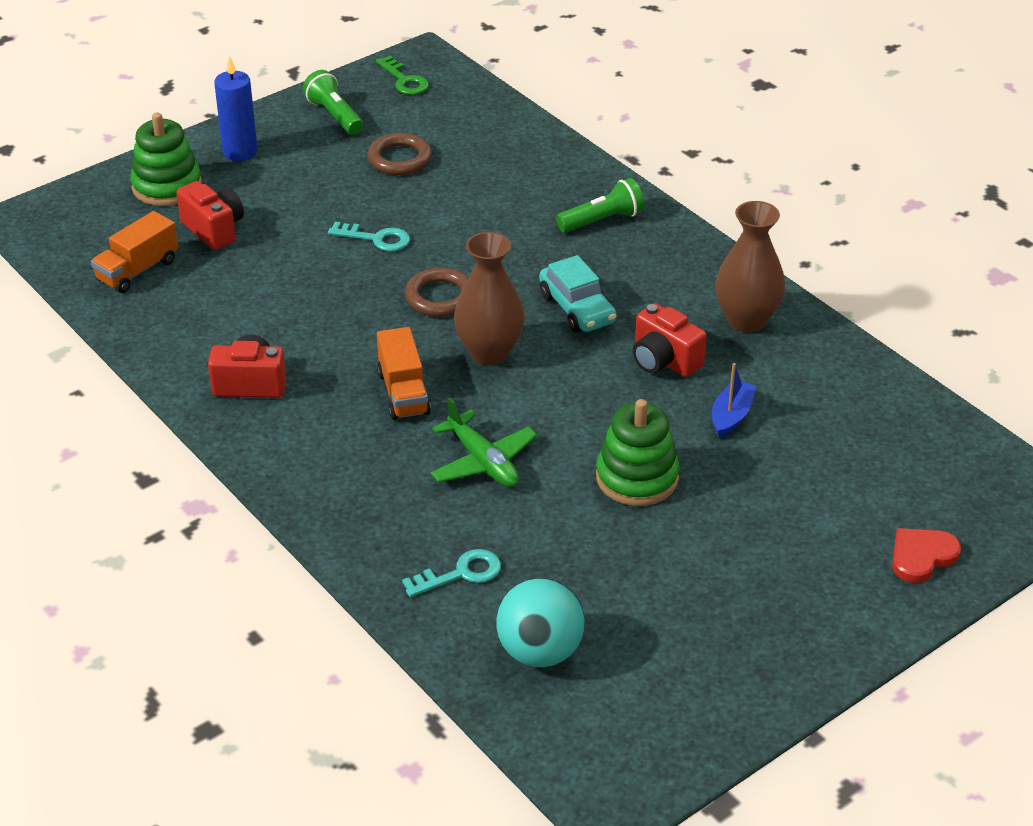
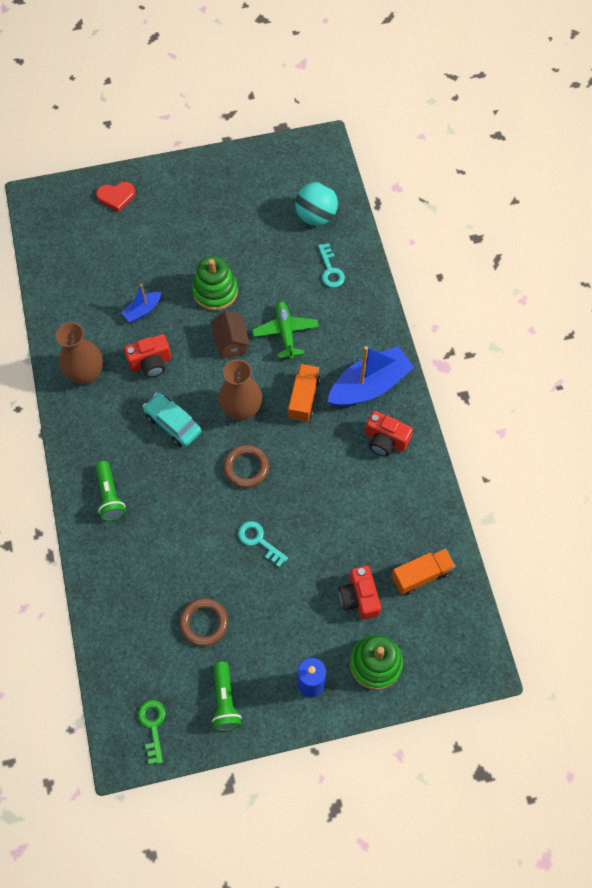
camera: 155 degrees left, 25 degrees up
turquoise key [402,549,501,597] -> turquoise key turned 105 degrees counterclockwise [318,243,345,288]
turquoise car [539,255,617,333] -> turquoise car turned 45 degrees counterclockwise [143,393,202,447]
green flashlight [556,178,645,233] -> green flashlight turned 105 degrees counterclockwise [96,461,126,521]
red camera [633,303,707,377] -> red camera turned 90 degrees clockwise [124,334,172,378]
none -> brown house [211,310,250,359]
none -> blue boat [328,346,415,407]

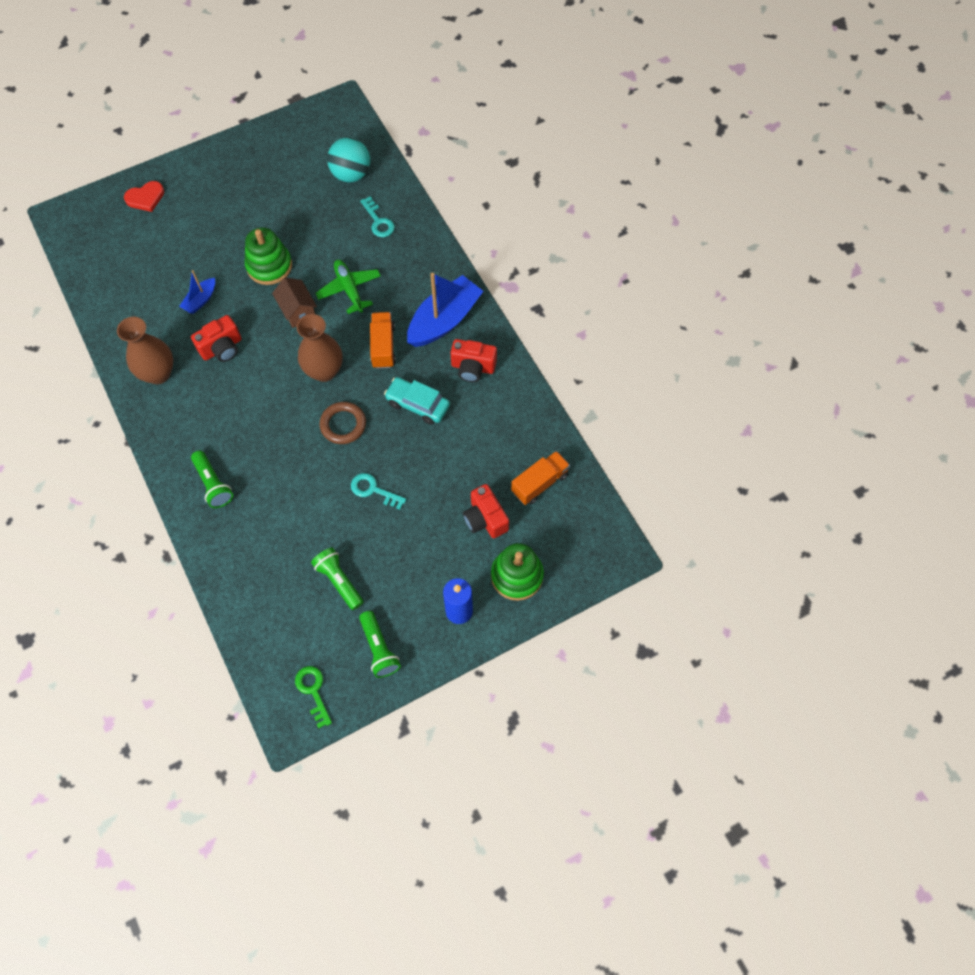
camera: 15 degrees left, 0 degrees up
turquoise car [143,393,202,447] -> turquoise car moved to [384,377,450,425]
brown ring [179,598,228,646] -> green flashlight [311,548,364,610]

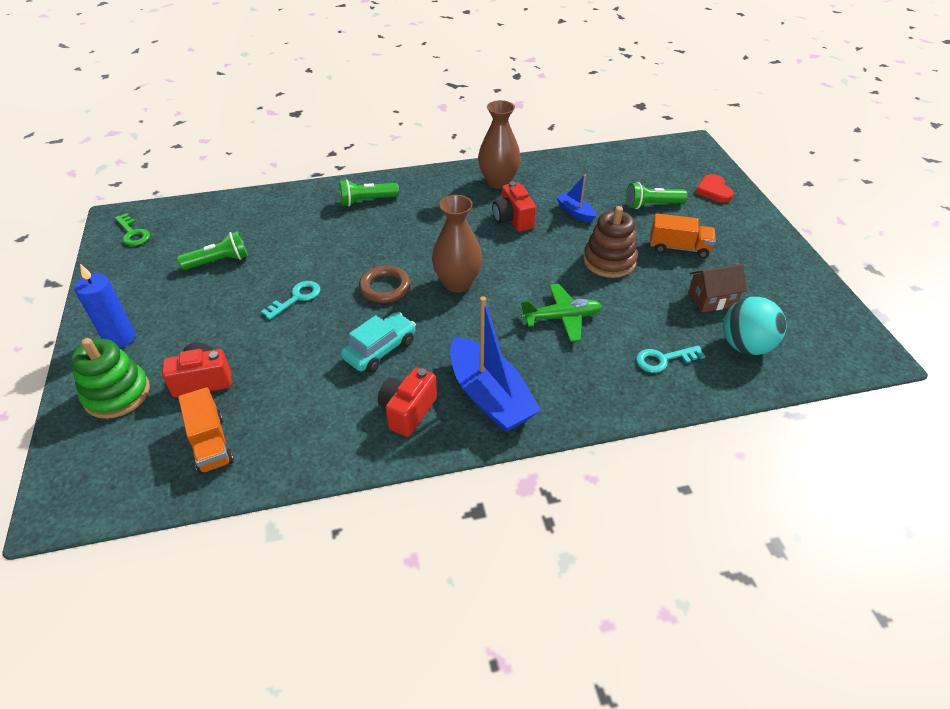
camera: 105 degrees right, 20 degrees down
green stacking toy [245,228,292,285] -> brown stacking toy [583,206,638,278]
brown house [272,278,317,328] -> brown house moved to [688,264,747,312]
green key [295,666,332,728] -> green key turned 60 degrees clockwise [115,213,150,246]
green flashlight [359,611,401,678] -> green flashlight moved to [626,182,687,209]
orange truck [370,312,396,369] -> orange truck moved to [650,213,716,258]

